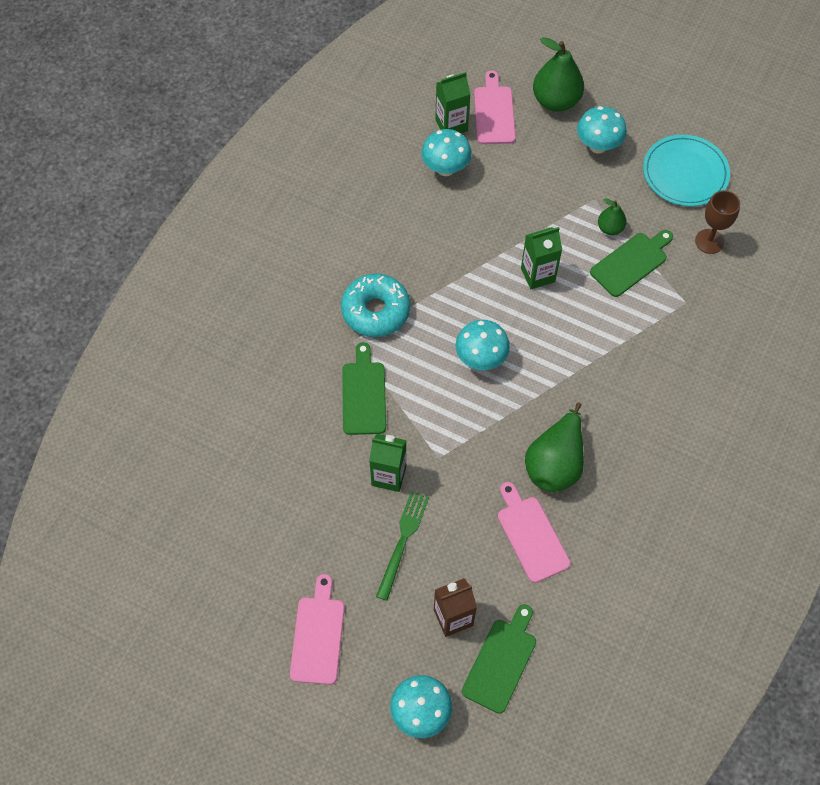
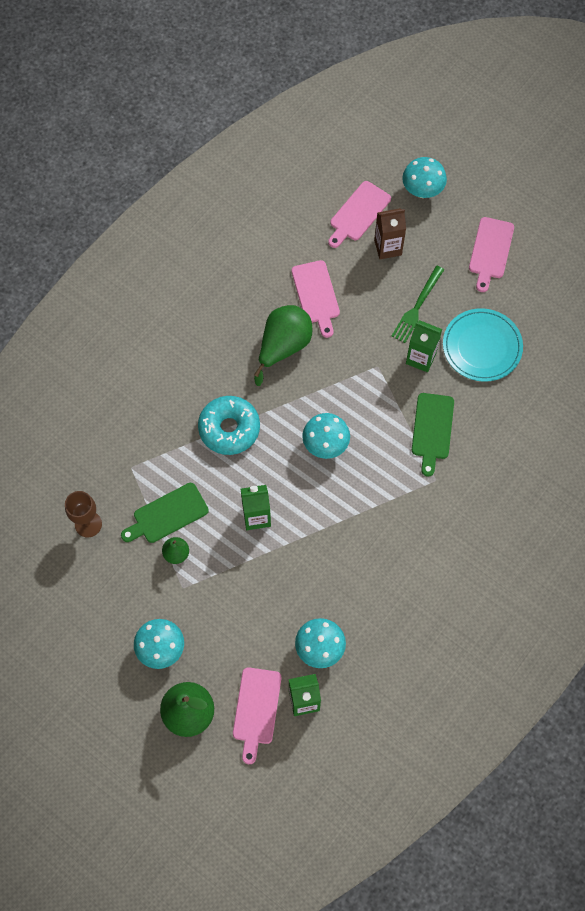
camera: 170 degrees left, 5 degrees up
turquoise donut [341,274,410,337] -> turquoise donut moved to [198,396,260,455]
green cutting board [462,604,536,713] -> pink cutting board [328,181,391,248]
turquoise plate [643,135,730,206] -> turquoise plate moved to [443,308,523,382]

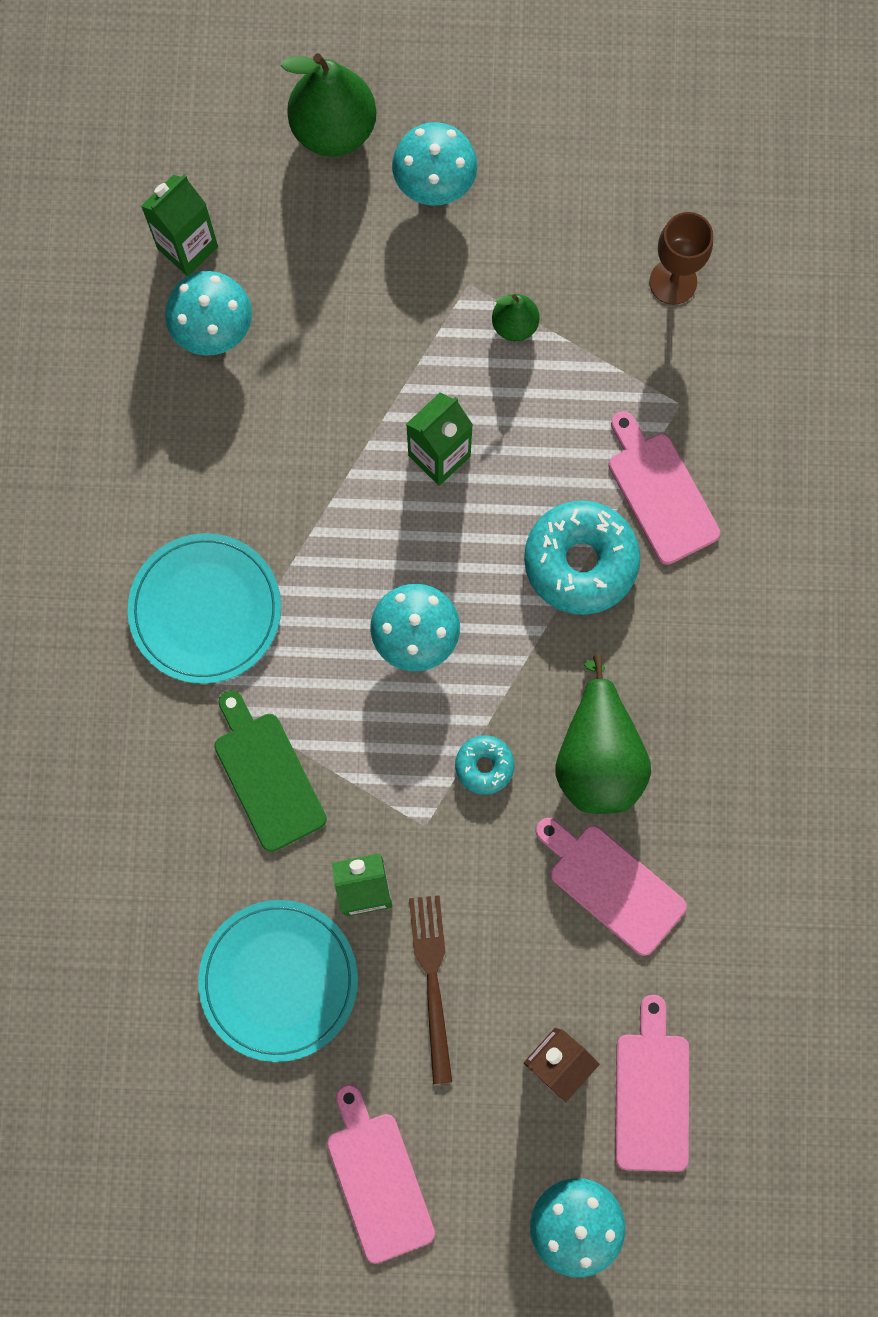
camera: 145 degrees right, 10 degrees up
green cutting board [121,483,209,543] -> none
pink cutting board [233,667,281,764] -> pink cutting board moved to [609,411,720,565]
green fork [391,266,444,343] -> brown fork [409,895,452,1084]
none -> turquoise plate [127,533,281,684]
none -> turquoise donut [455,735,514,795]

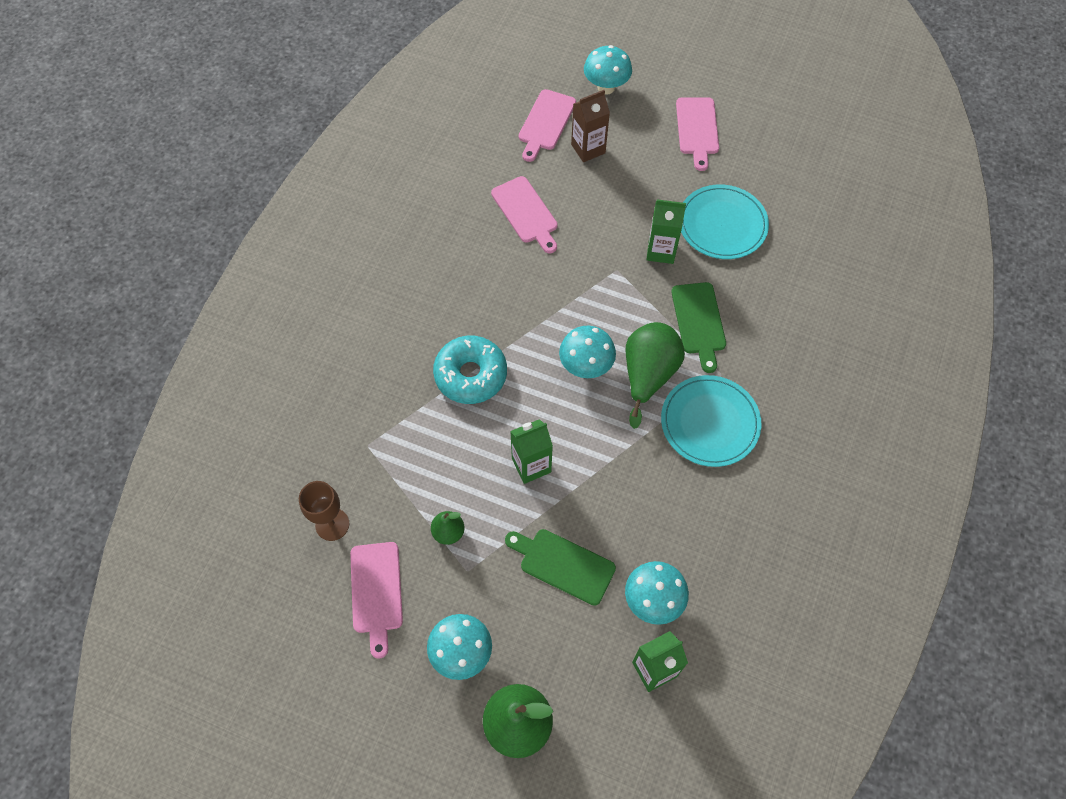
camera: 160 degrees left, 15 degrees down
brown fork [409,895,452,1084] -> none
turquoise donut [455,735,514,795] -> none
green pear [555,654,651,814] -> green pear moved to [626,322,685,429]
pink cutting board [609,411,720,565] -> pink cutting board moved to [350,542,403,659]
none -> green cutting board [505,529,616,606]

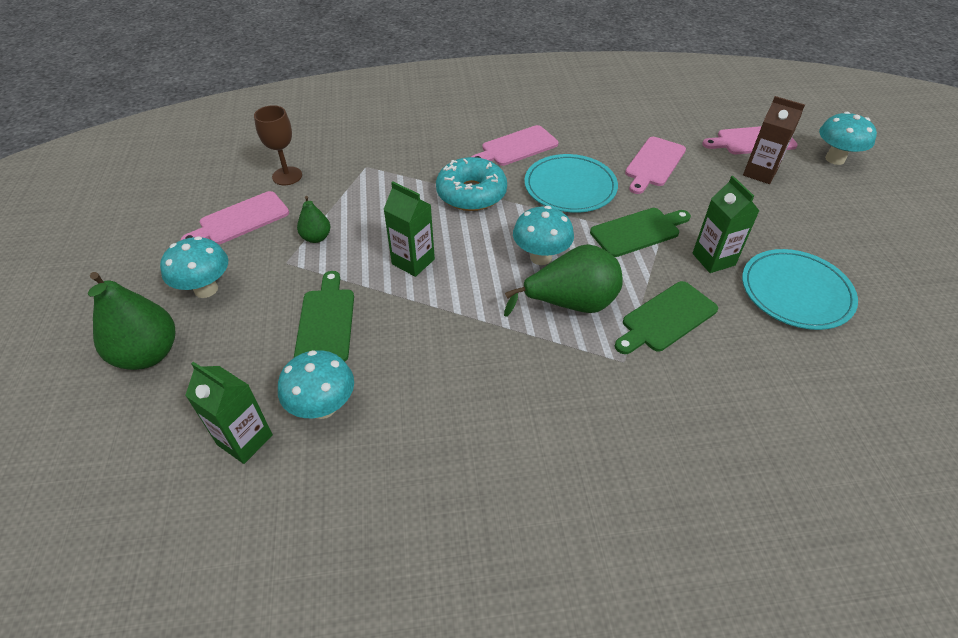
camera: 60 degrees right, 15 degrees down
turquoise plate [661,375,762,467] -> turquoise plate moved to [524,154,618,213]
pink cutting board [676,97,719,171] -> pink cutting board moved to [471,125,558,166]
none -> green cutting board [590,208,691,257]

